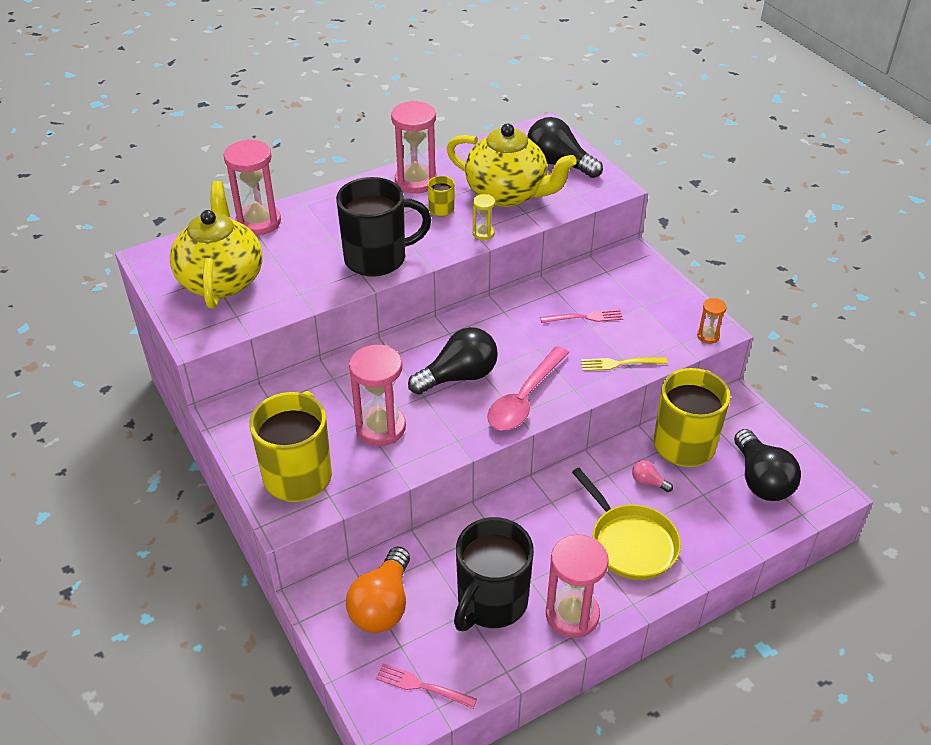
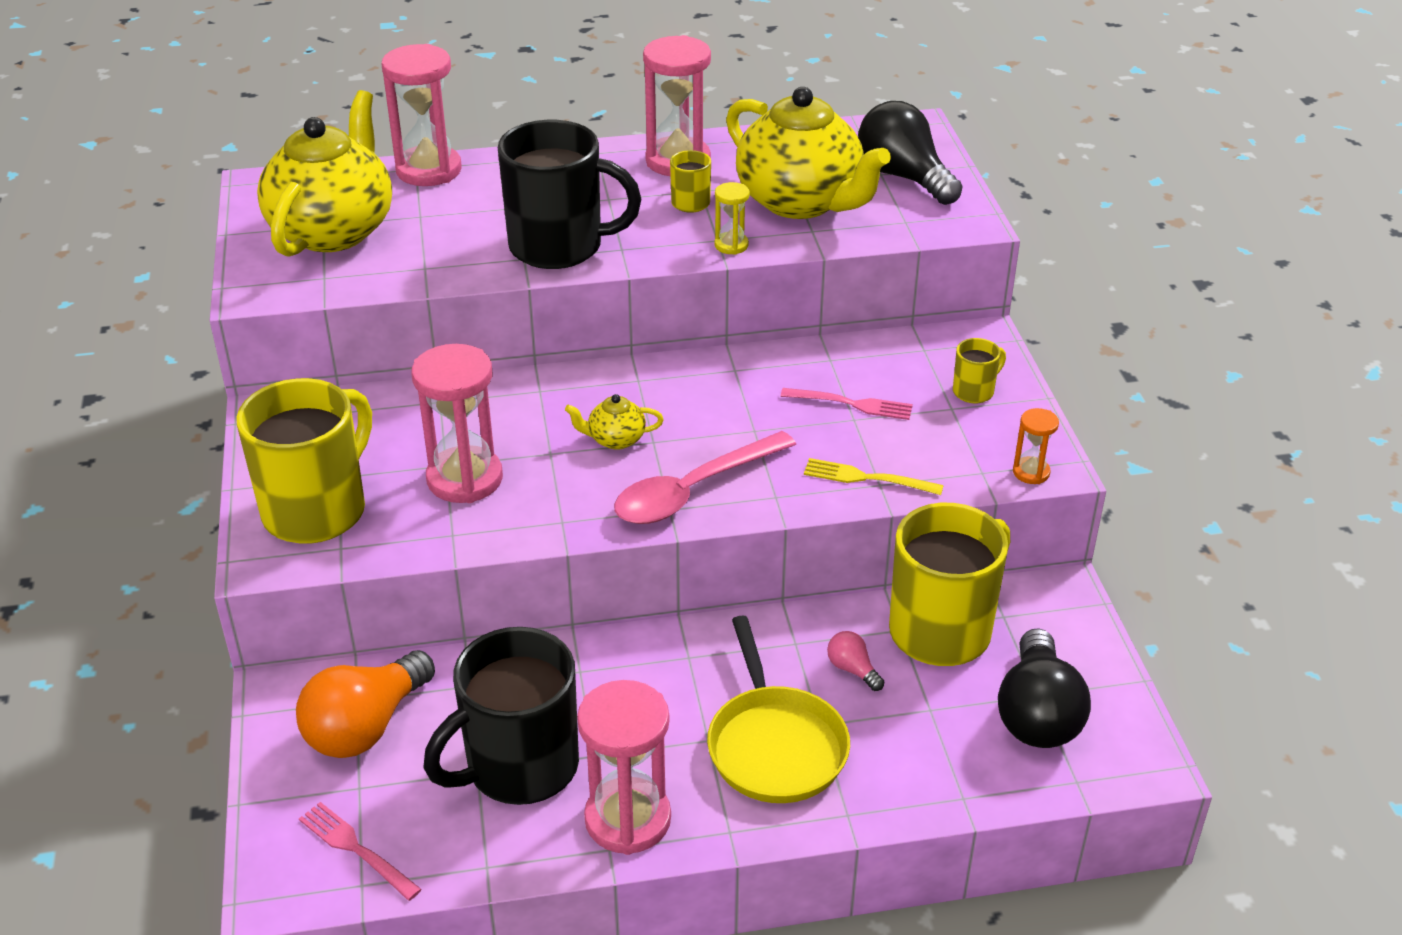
camera: 20 degrees right, 5 degrees down
black light bulb [408,327,498,395] -> yellow teapot [565,394,664,450]
none -> yellow mug [953,338,1006,404]

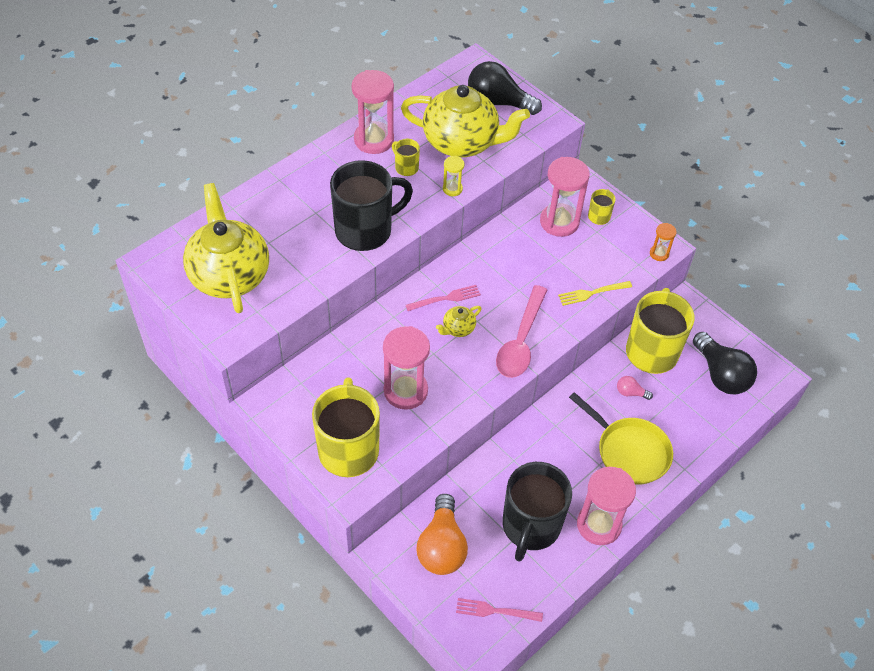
camera: 35 degrees left, 15 degrees up
pink hourglass [382,44,462,186] -> pink hourglass moved to [540,157,590,237]
pink fork [781,388,913,420] -> pink fork moved to [406,285,481,311]

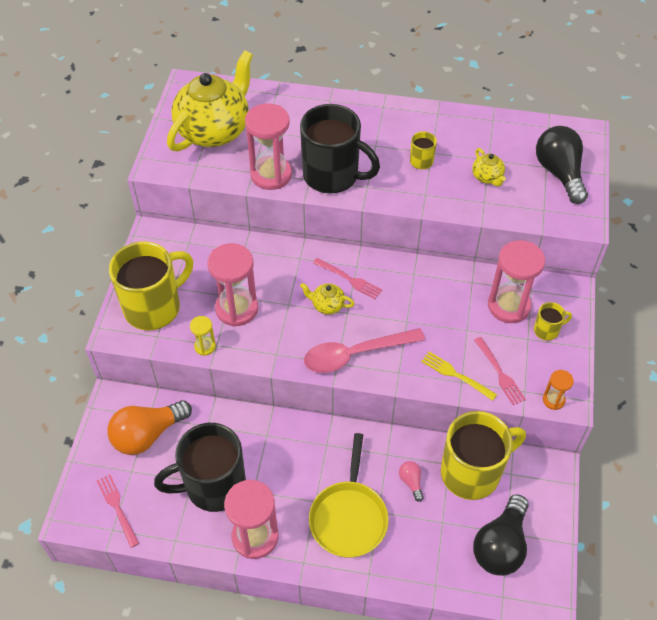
camera: 55 degrees right, 0 degrees up
pink hourglass [352,70,394,154] -> pink hourglass moved to [245,103,292,190]
yellow teapot [401,85,530,158] -> yellow teapot [472,148,506,187], size x0.41
yellow hourglass [443,156,465,196] -> yellow hourglass moved to [190,316,216,356]
none -> pink fork [474,337,526,405]

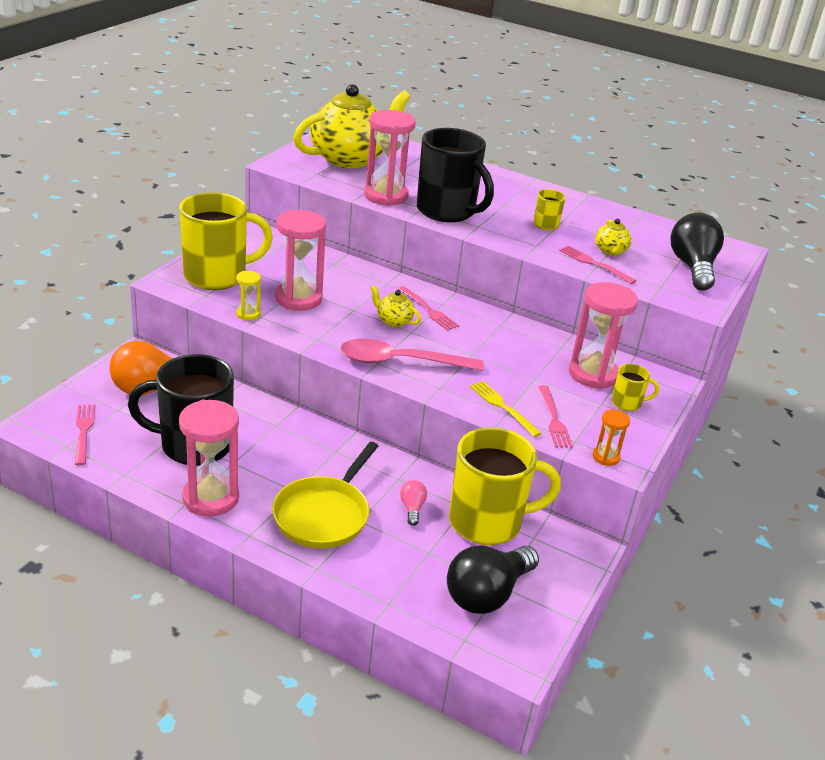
camera: 15 degrees right, 20 degrees down
none -> pink fork [559,245,636,284]

